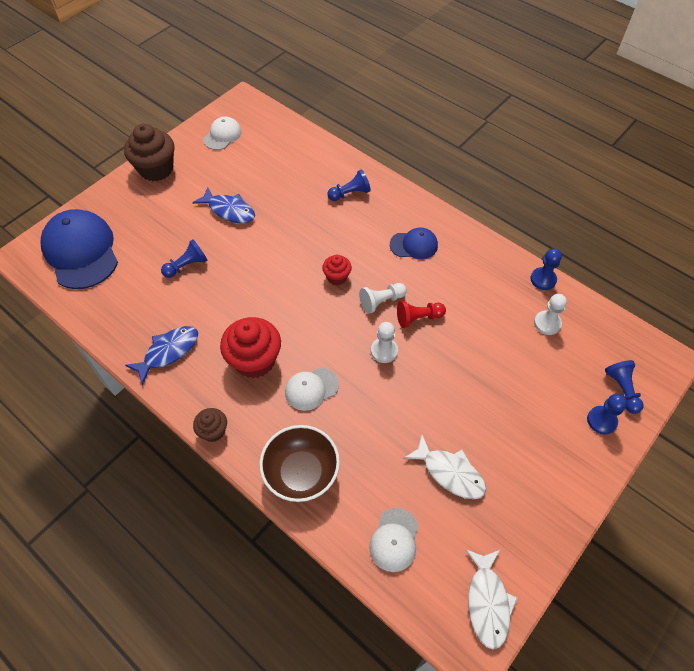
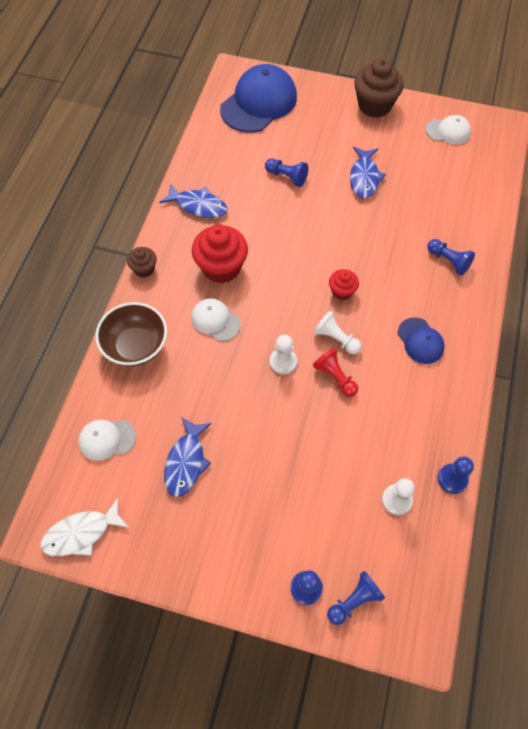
camera: 65 degrees right, 5 degrees up
white fish [404,435,486,499] -> blue fish [164,417,211,497]

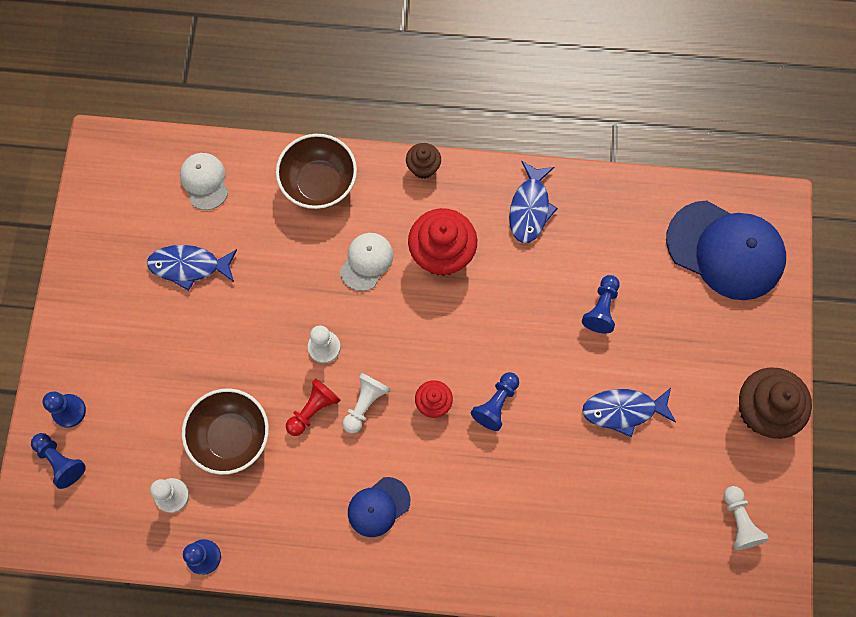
camera: 80 degrees right, 10 degrees up
white fish [41,498,129,556] -> none
white cap [425,115,471,145] -> white pawn [724,486,769,550]
blue pawn [427,239,475,276] -> blue pawn moved to [471,372,519,431]
none -> brown bowl [182,388,269,475]

